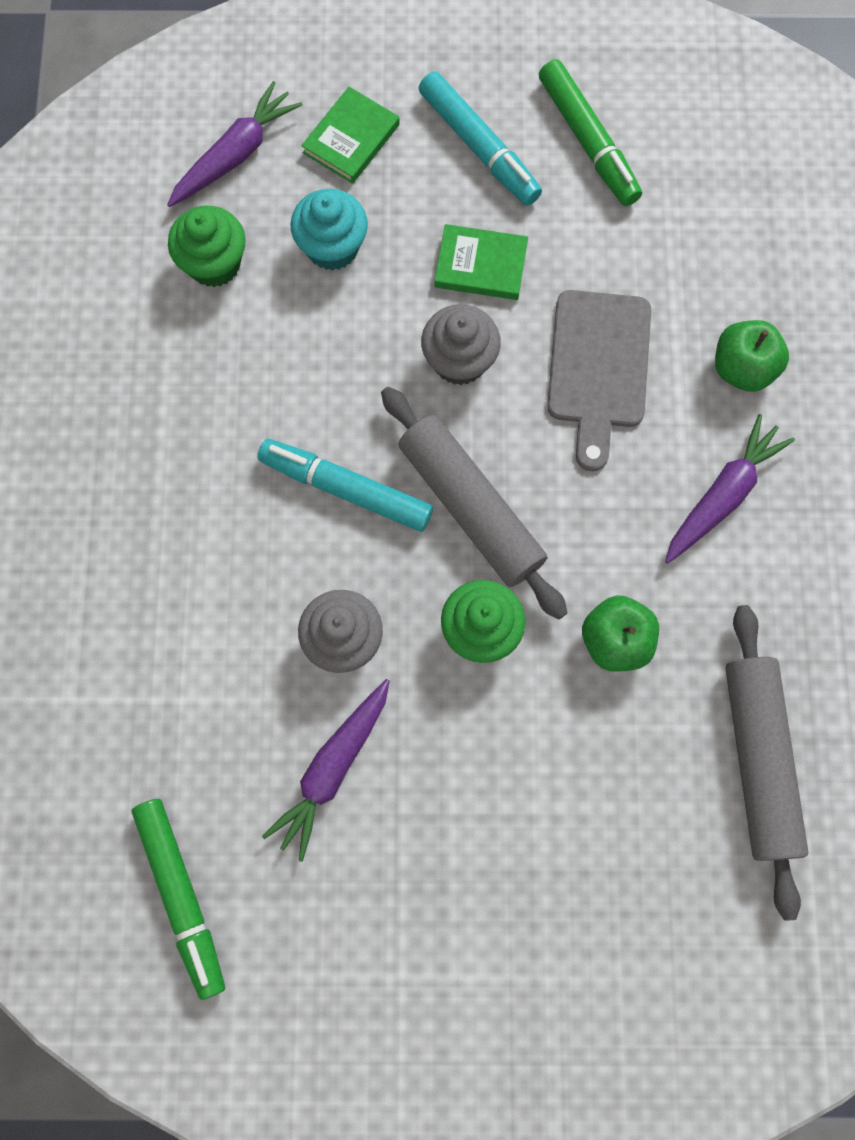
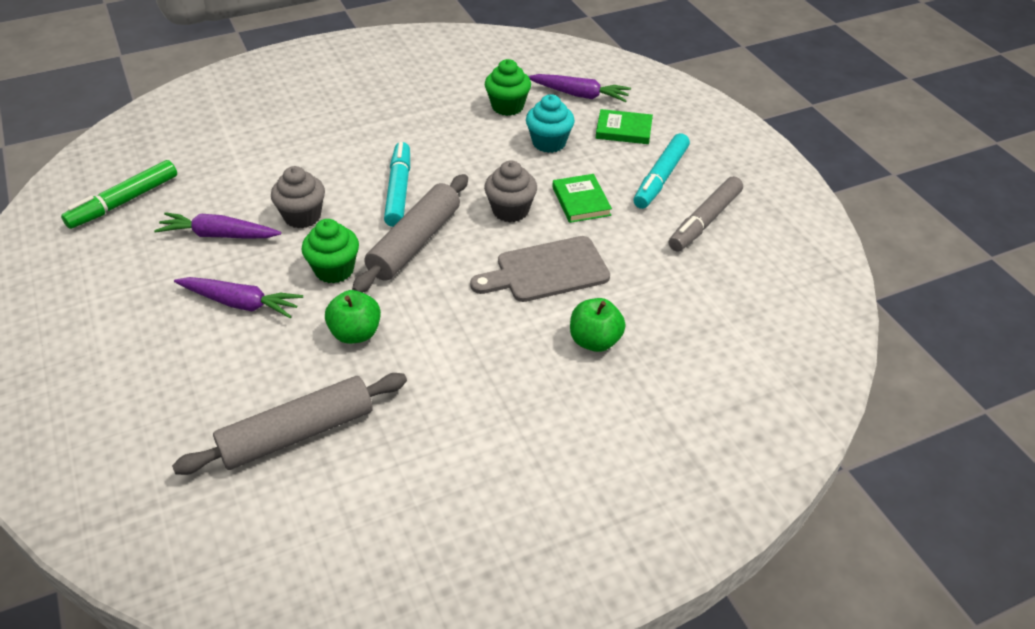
camera: 65 degrees right, 30 degrees down
green marker [539,59,642,206] -> grey marker [669,176,743,252]
purple carrot [665,414,795,564] -> purple carrot moved to [174,277,303,318]

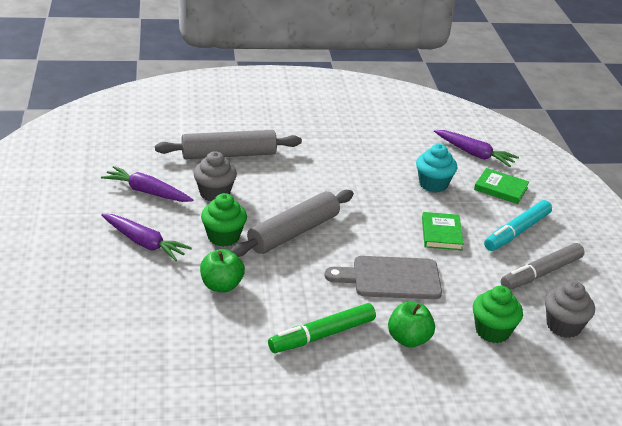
camera: 15 degrees right, 10 degrees down
green marker [61,160,177,229] -> green marker moved to [268,303,376,353]
grey rolling pin [172,373,407,475] -> grey rolling pin moved to [155,130,302,159]
turquoise marker [384,142,410,227] -> none
grey cupcake [484,160,537,222] -> grey cupcake moved to [545,281,595,338]
green cupcake [485,59,531,116] -> green cupcake moved to [473,286,523,343]

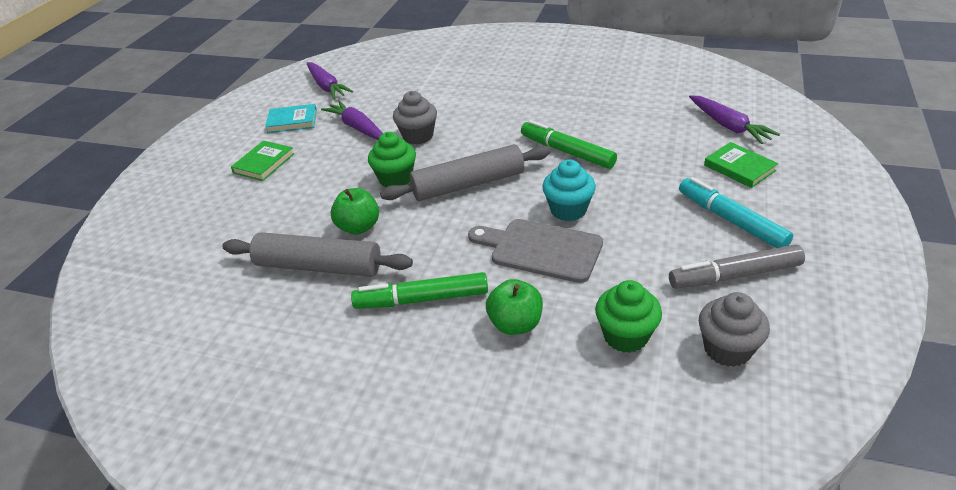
camera: 30 degrees right, 5 degrees up
purple carrot [101,214,192,261] -> purple carrot moved to [307,62,354,99]
grey rolling pin [155,130,302,159] -> grey rolling pin moved to [222,232,413,277]
turquoise cupcake [416,144,457,193] -> turquoise cupcake moved to [542,159,596,221]
green book [422,212,464,250] -> green book moved to [231,141,294,181]
turquoise marker [484,200,552,251] -> turquoise marker turned 75 degrees clockwise [679,177,793,248]
none -> turquoise book [265,104,317,133]
none -> green marker [521,120,617,169]

